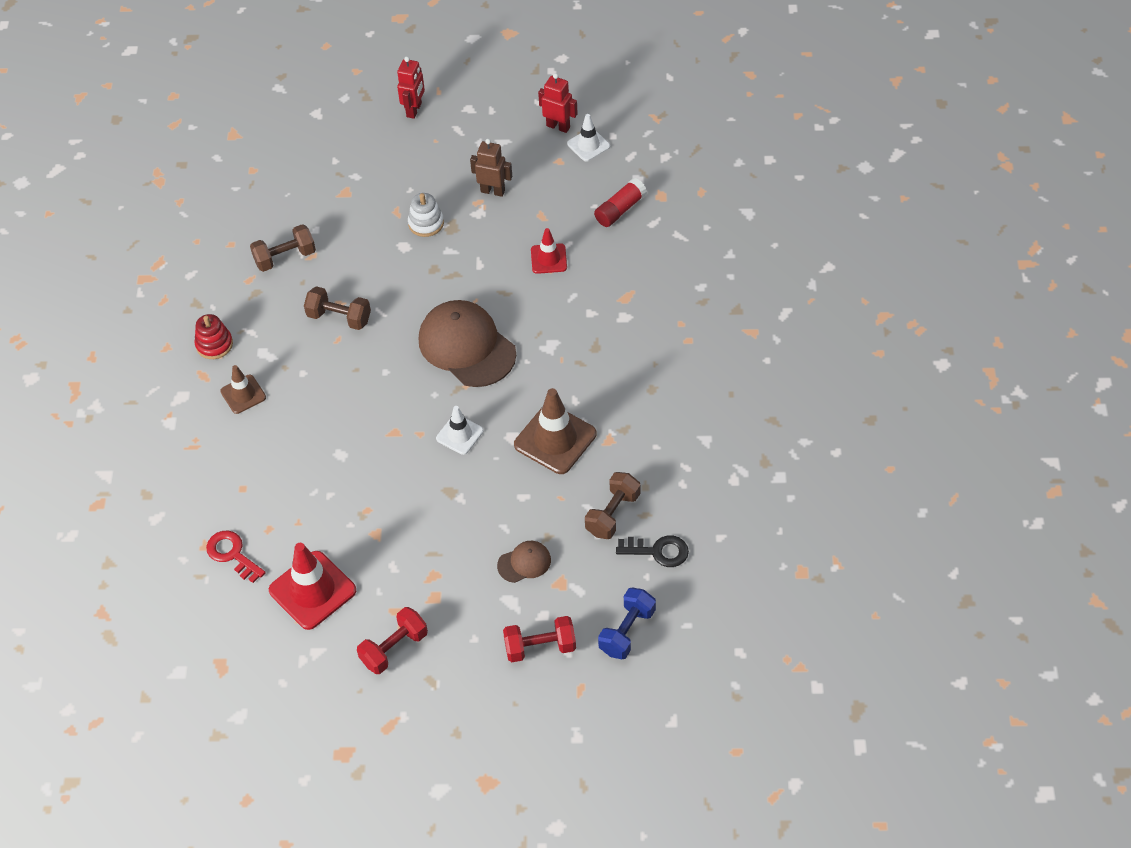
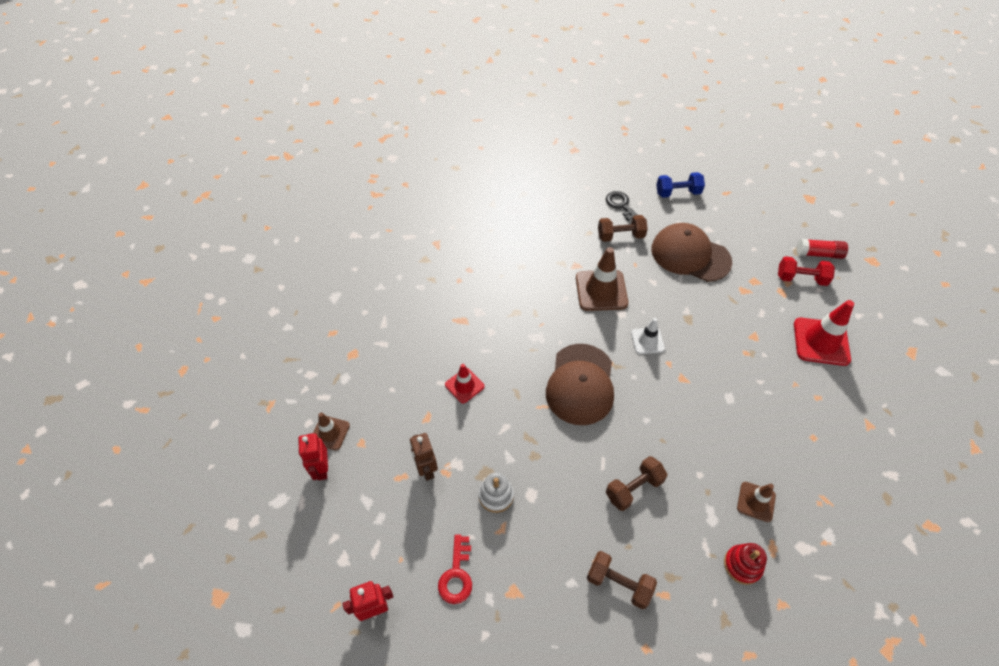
camera: 130 degrees left, 0 degrees up
red key [206,531,266,583] -> red key moved to [438,534,472,604]
brown dumbbell [304,286,371,330] -> brown dumbbell turned 75 degrees clockwise [606,456,667,511]
brown cap [497,541,551,583] -> brown cap [651,223,732,282], size x2.13
red dumbbell [503,616,576,662] -> none
white traffic cone [567,114,610,162] -> brown traffic cone [313,412,350,450]
red glue stick [594,178,647,227] -> red glue stick moved to [797,239,848,259]

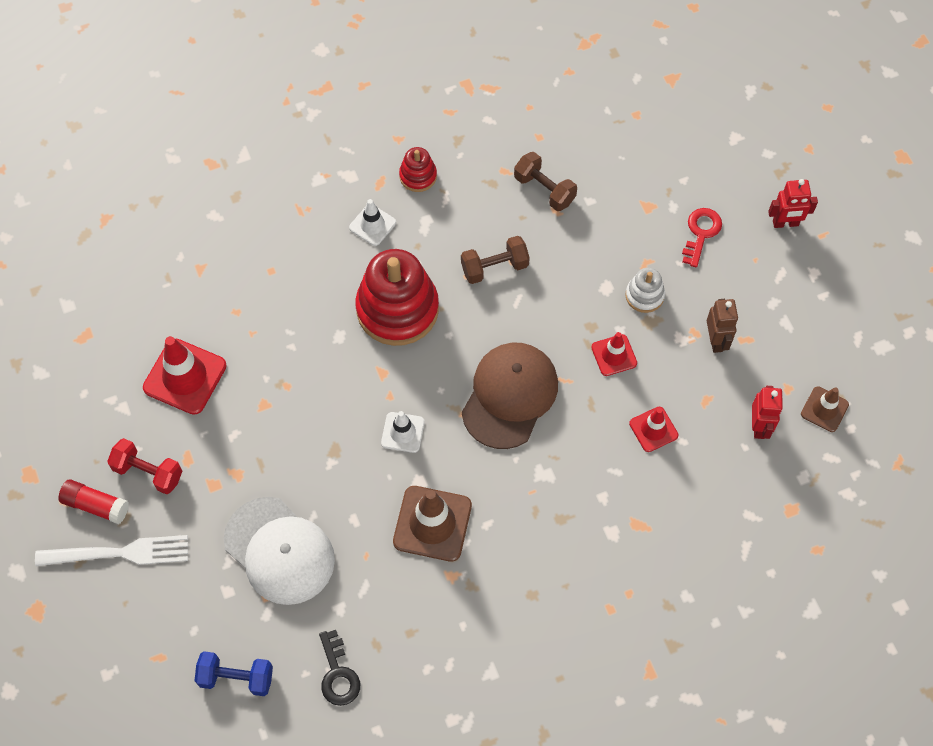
camera: 165 degrees left, 10 degrees up
red robot [298,433,328,480] -> red robot moved to [752,386,783,439]
brown dumbbell [598,215,648,242] -> none
brown cap [651,223,732,282] -> white cap [224,497,335,605]
brown traffic cone [737,482,776,522] -> white traffic cone [349,199,396,246]
none -> white fork [35,535,188,566]
none -> red stacking toy [355,249,439,346]
none -> red traffic cone [591,332,637,376]

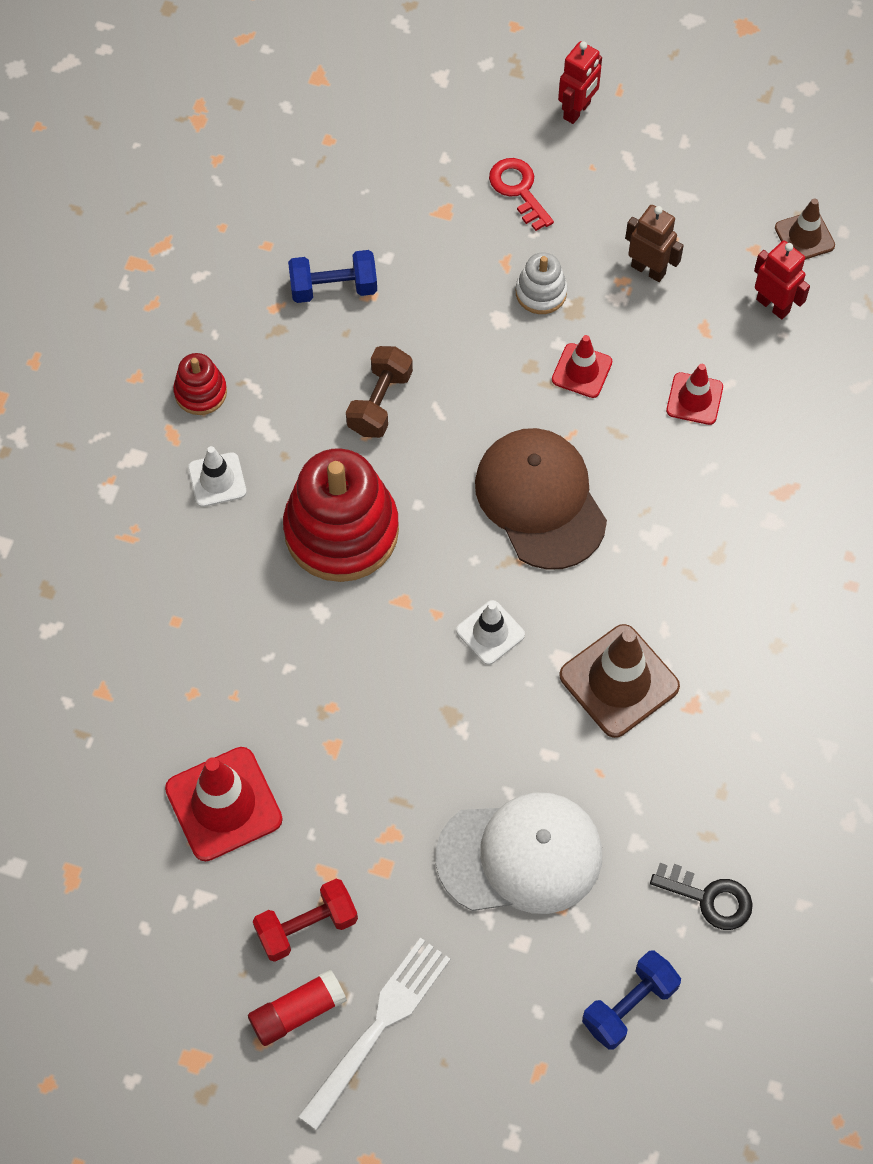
camera: 50 degrees left, 0 degrees up
brown dumbbell [514,152,577,211] -> blue dumbbell [288,250,377,303]

